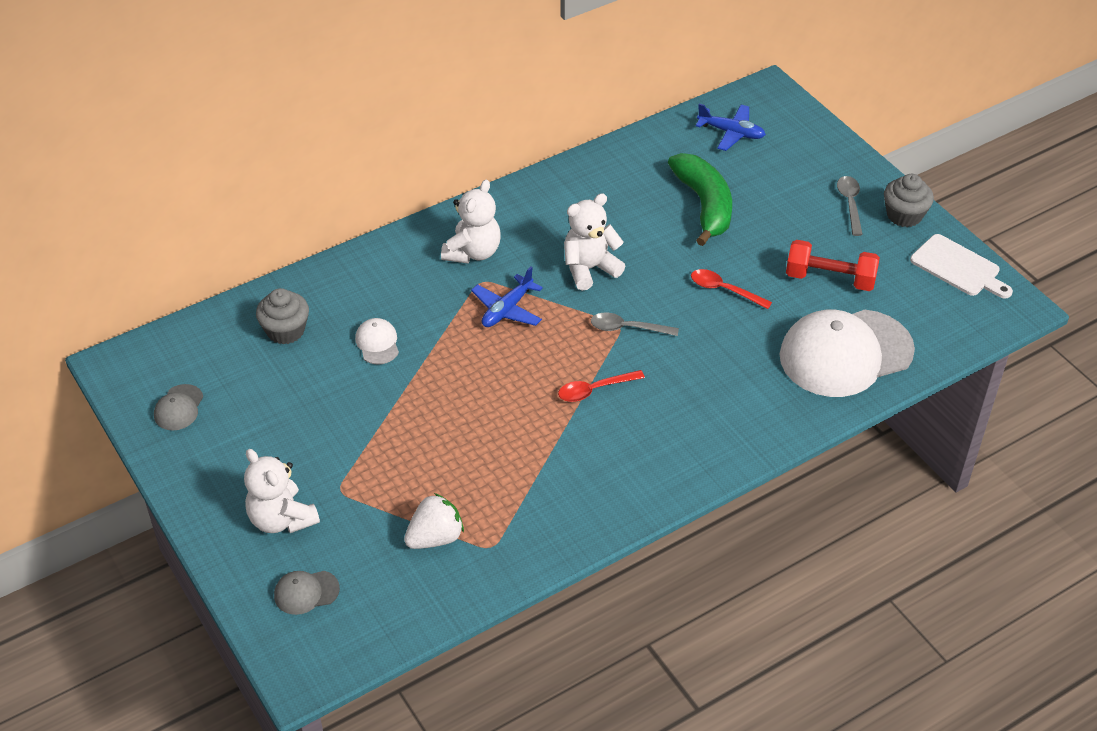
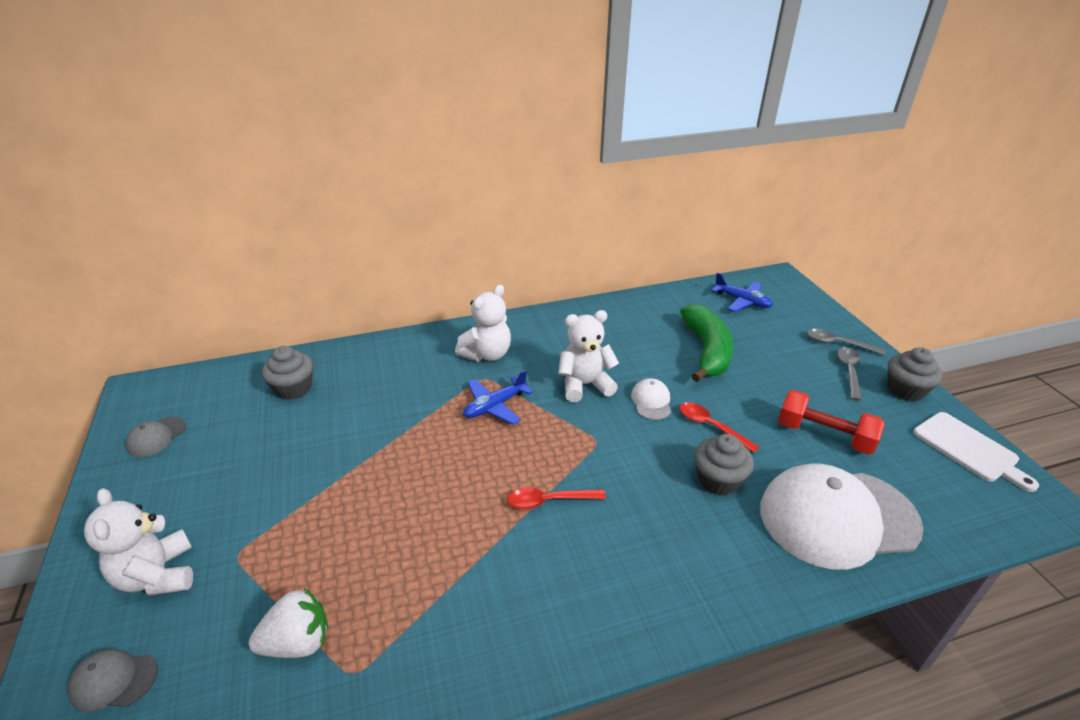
camera: 15 degrees right, 10 degrees down
white cap [355,318,399,365] -> white cap moved to [631,378,671,420]
grey spoon [591,313,679,336] -> grey spoon moved to [807,329,886,355]
none -> grey cupcake [694,434,754,496]

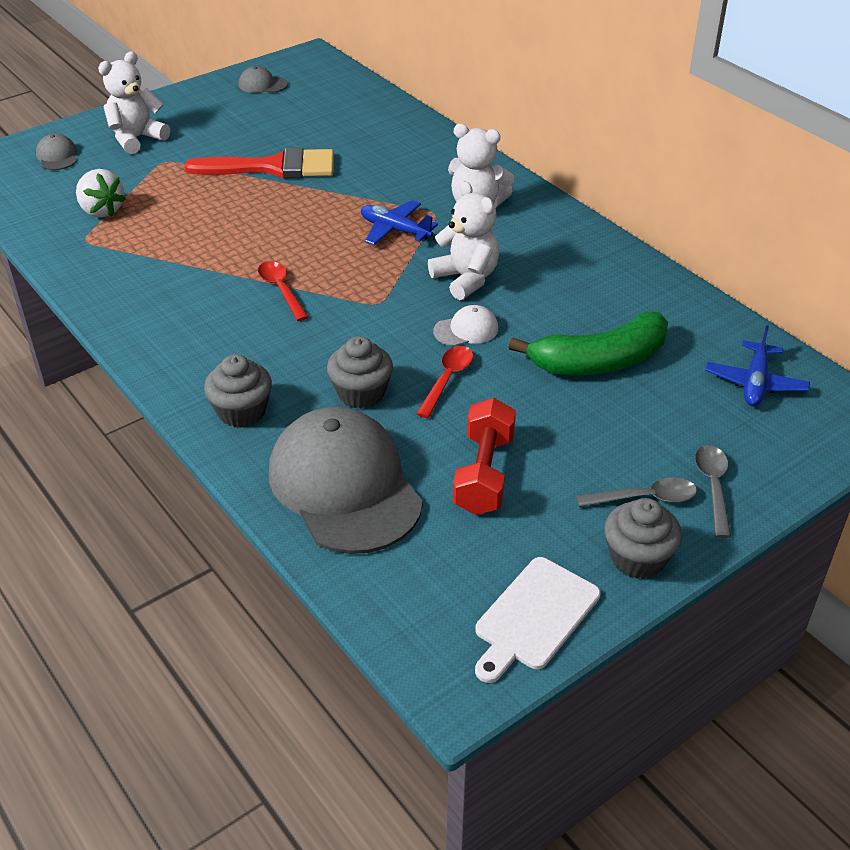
camera: 70 degrees right, 5 degrees up
grey cupcake [262,346,313,400] -> grey cupcake moved to [204,354,272,428]
white cap [760,464,923,569] -> grey cap [269,407,423,554]
none -> red brush [185,147,334,178]

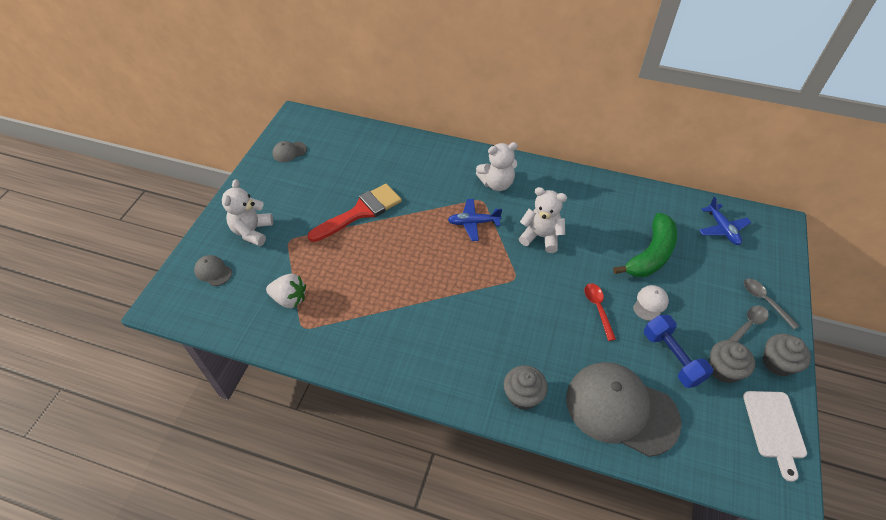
camera: 35 degrees left, 10 degrees up
red spoon [258,261,308,321] -> none
grey cupcake [327,336,393,408] -> grey cupcake moved to [709,340,755,383]
white cap [433,305,498,346] -> white cap moved to [633,285,669,321]
red dumbbell [453,398,516,515] -> blue dumbbell [644,315,713,388]

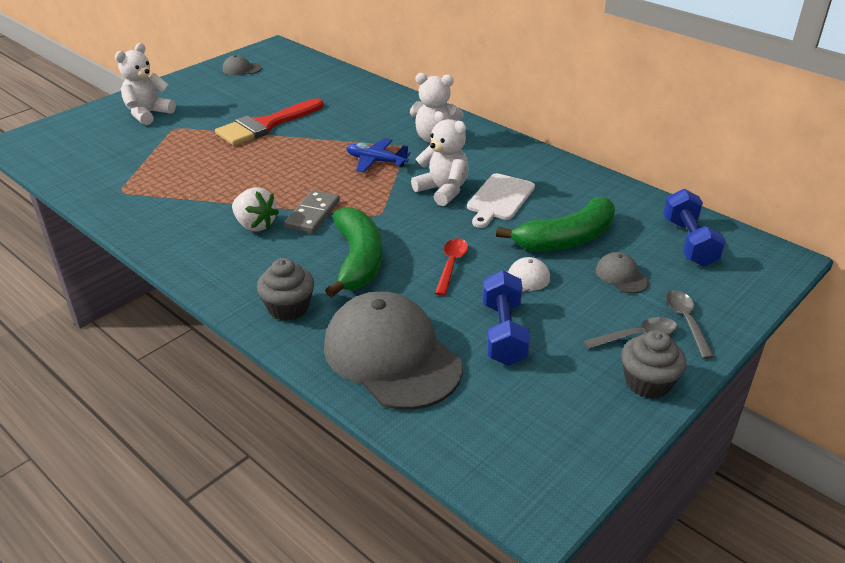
camera: 25 degrees right, 15 degrees down
grey cap [194,255,232,286] -> grey cap moved to [596,252,649,293]
white strawberry [266,274,306,308] -> white strawberry moved to [232,187,279,231]
red brush [308,184,402,242] -> red brush turned 150 degrees clockwise [215,98,324,146]
blue plane [699,197,751,245] -> blue dumbbell [663,189,726,266]
grey cupcake [709,340,755,383] -> none
white cutting board [743,391,807,482] -> white cutting board moved to [467,173,535,228]
none -> grey domino [284,190,340,234]
none -> green banana [325,207,382,298]

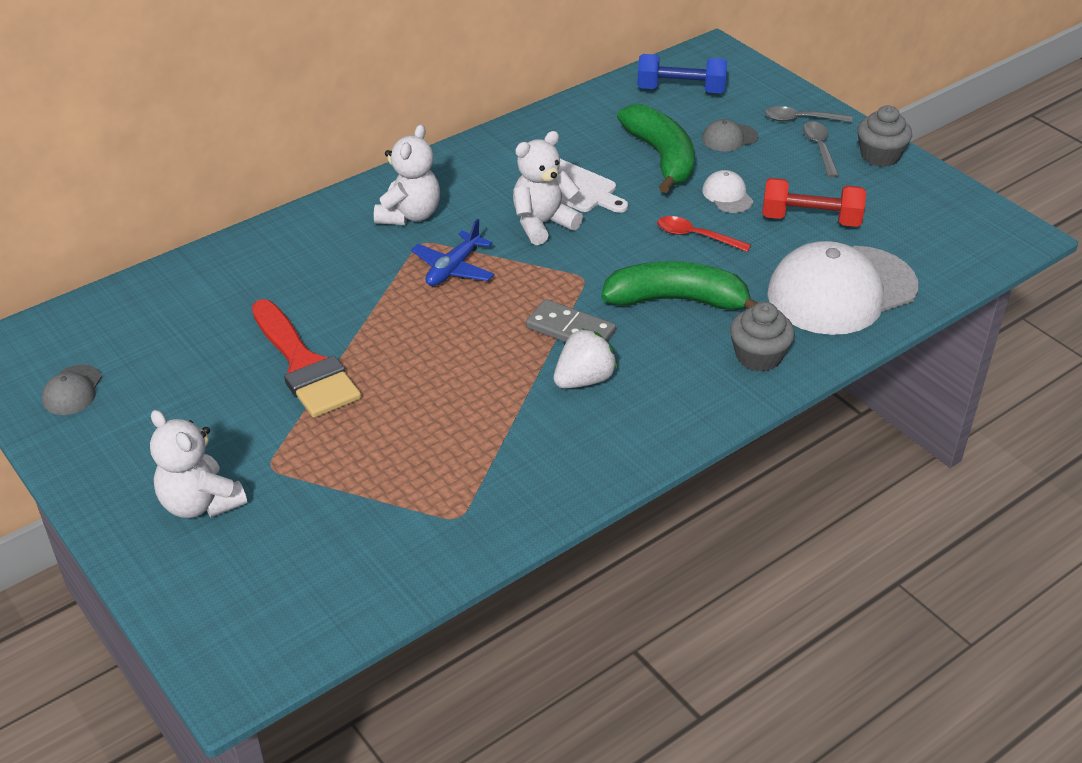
camera: 80 degrees left, 5 degrees up
grey cap [324,291,463,410] -> white cap [768,241,918,335]
blue dumbbell [482,270,530,365] -> red dumbbell [762,178,866,227]

